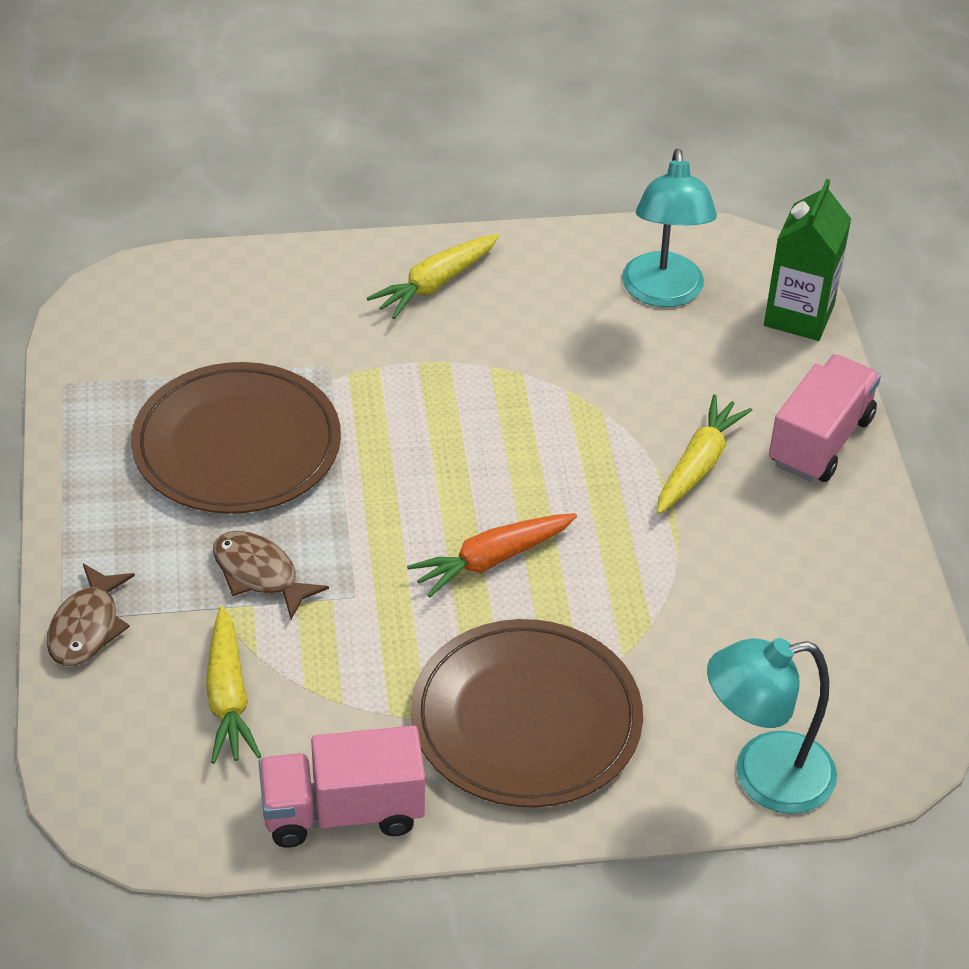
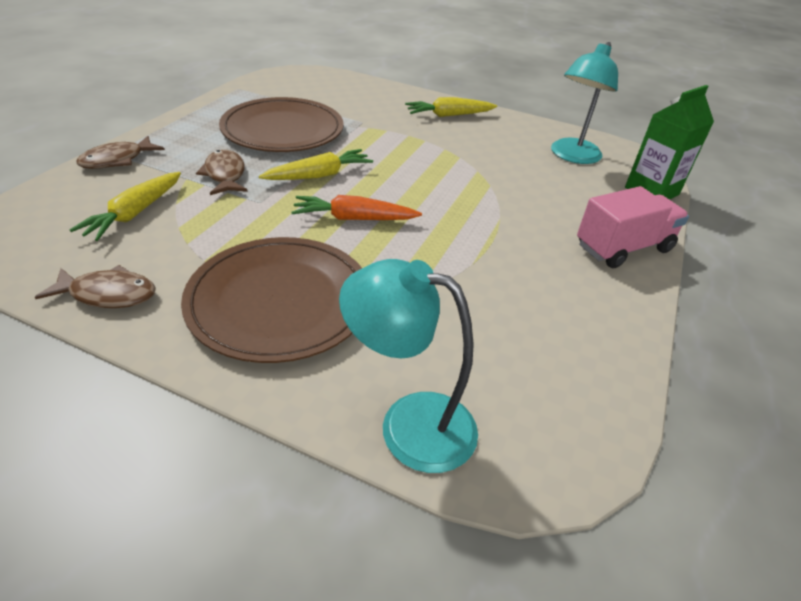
camera: 30 degrees right, 5 degrees down
pink truck [259,725,425,848] -> brown fish [35,265,156,308]
yellow carrot [657,394,752,514] -> yellow carrot moved to [259,149,373,180]

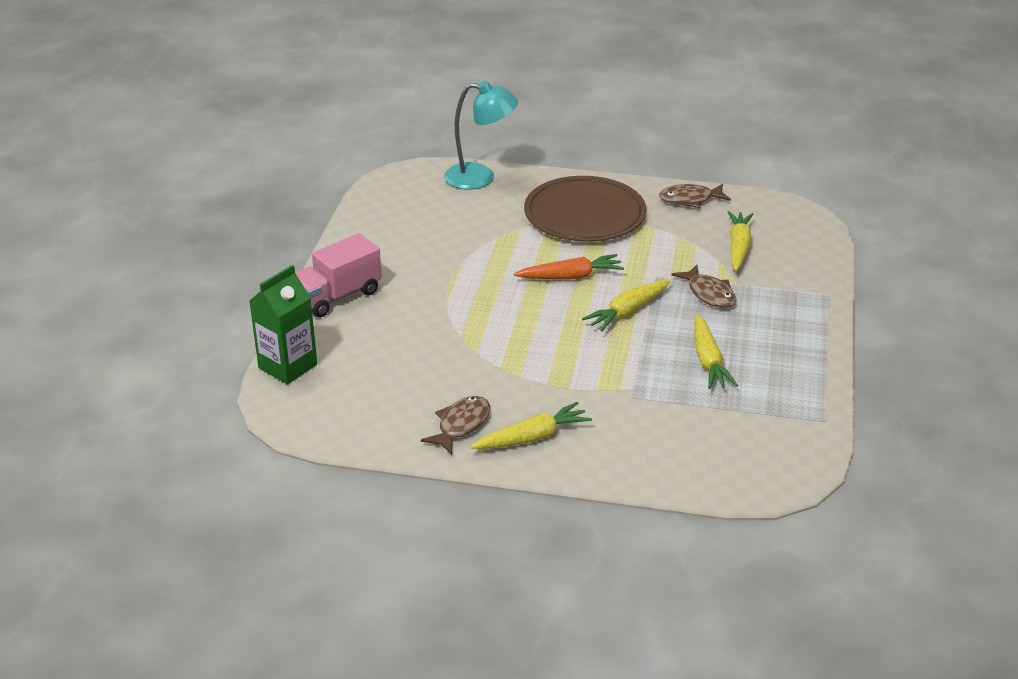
camera: 170 degrees right, 5 degrees down
brown fish [76,136,165,169] -> brown fish moved to [421,396,490,454]
brown plate [219,97,344,152] -> yellow carrot [695,314,738,389]
turquoise lamp [551,42,618,164] -> none

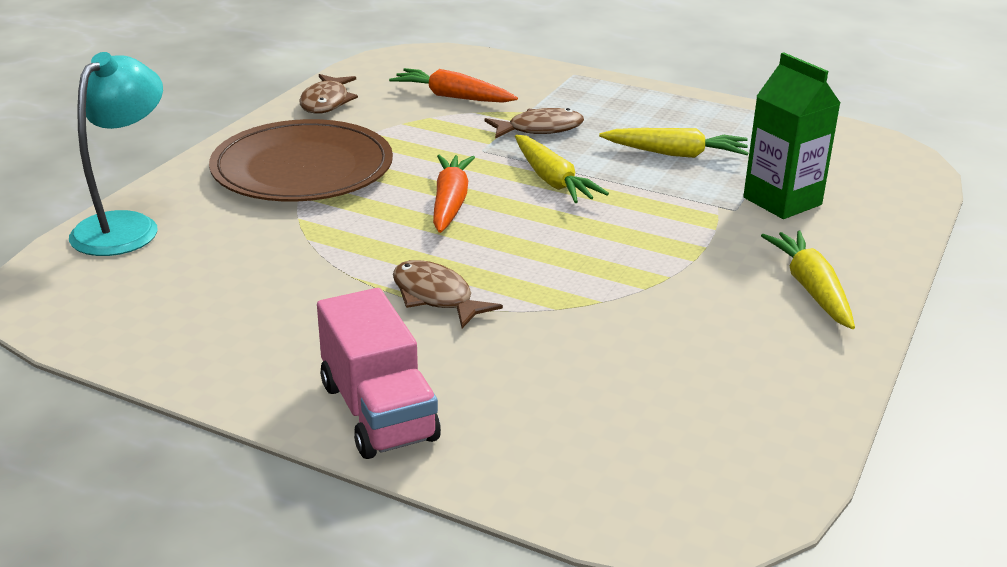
camera: 75 degrees left, 5 degrees down
green carton [250,265,317,384] -> green carton moved to [743,52,840,219]
brown fish [421,396,490,454] -> brown fish moved to [393,260,503,328]
yellow carrot [728,211,753,271] -> orange carrot [389,68,518,103]

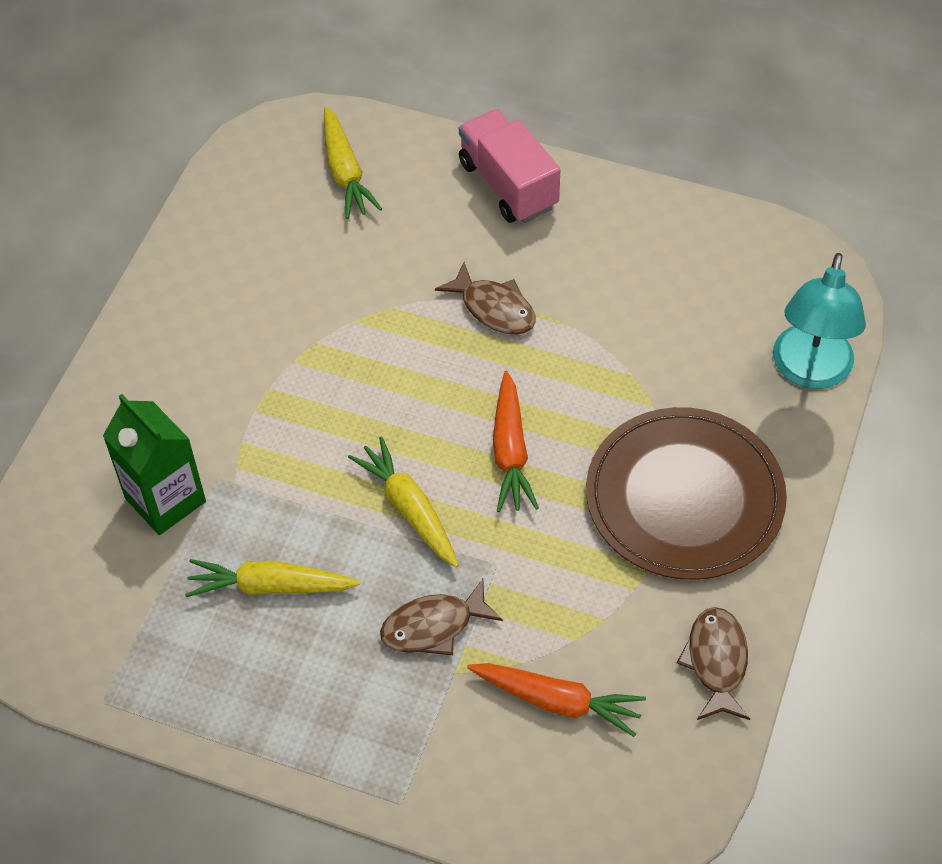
camera: 175 degrees right, 25 degrees up
yellow carrot [761,230,855,329] -> yellow carrot moved to [324,107,382,219]

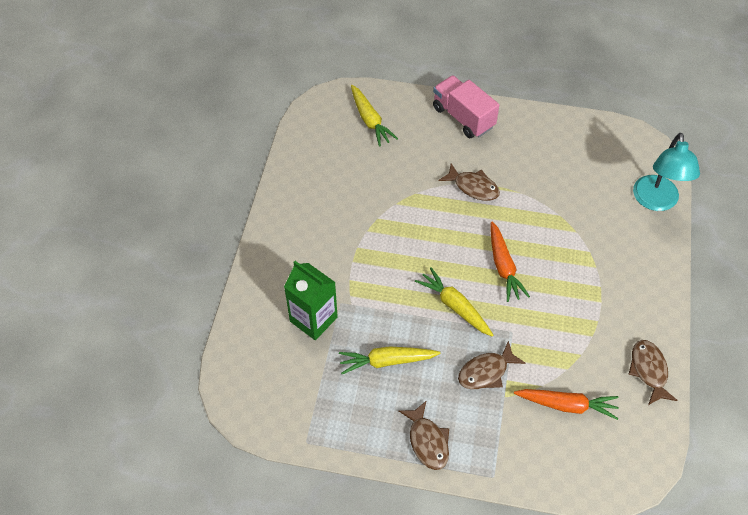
camera: 10 degrees left, 0 degrees up
brown plate [586,407,787,580] -> none
none -> brown fish [398,401,449,470]

